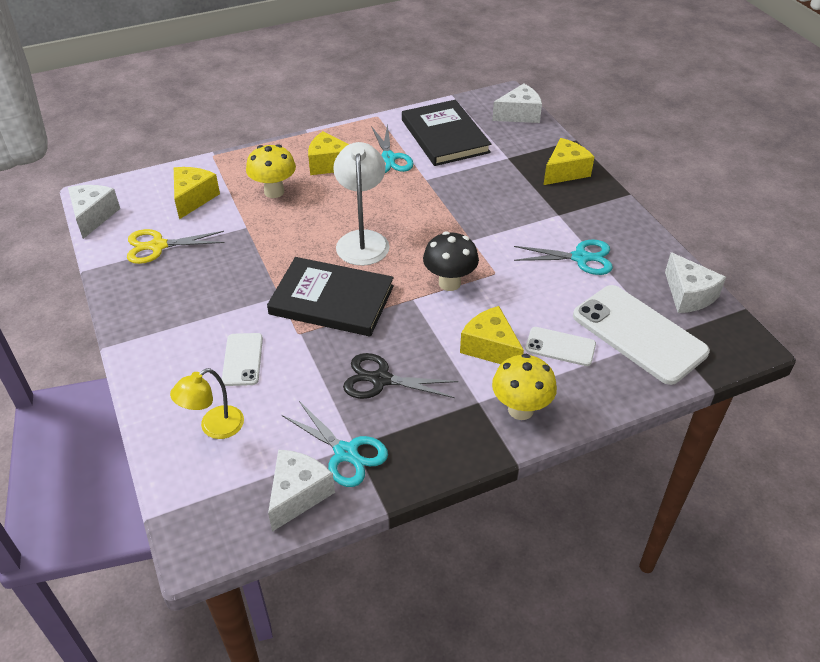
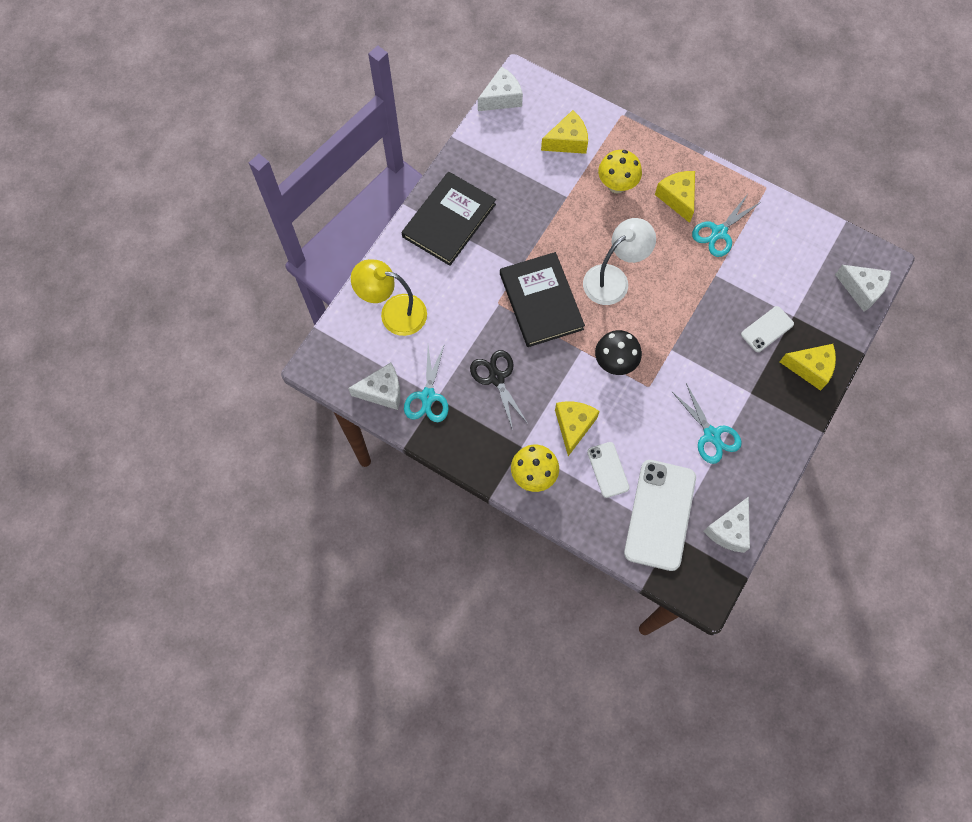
camera: 55 degrees right, 25 degrees up
yellow scissors [127,229,225,264] -> none
yellow lamp [170,368,244,439] -> yellow lamp [351,259,427,336], size x1.54
white phone [222,333,263,386] -> white phone moved to [741,306,794,352]
black book [402,100,491,166] -> black book moved to [402,172,496,266]

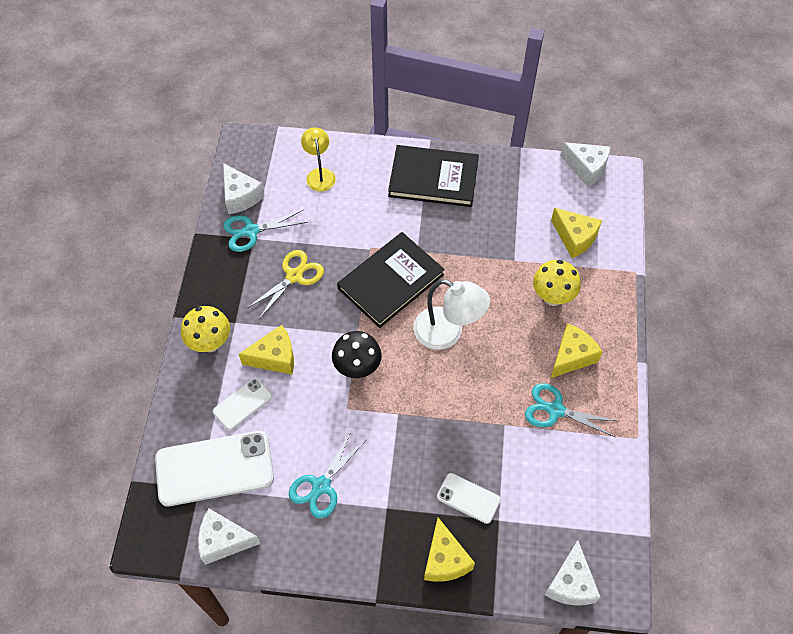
camera: 65 degrees right, 10 degrees down
yellow lamp [351,259,427,336] -> yellow lamp [301,127,336,192], size x0.65
black scissors [470,350,529,430] -> yellow scissors [247,250,324,319]

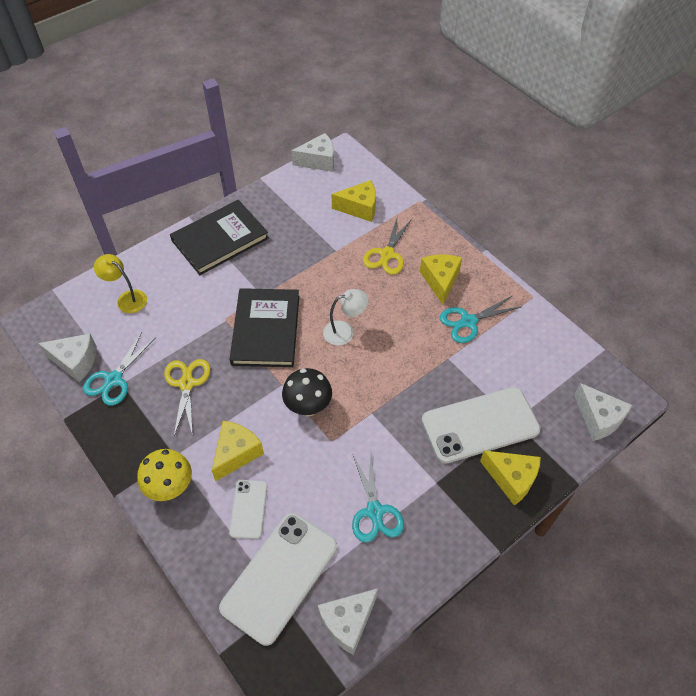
camera: 45 degrees left, 5 degrees down
white lamp [413,279,490,350] -> white lamp [323,289,369,346], size x0.65
white phone [437,473,501,524] -> white phone [422,387,541,464], size x1.95
yellow mushroom [533,260,581,306] -> yellow scissors [363,216,412,275]

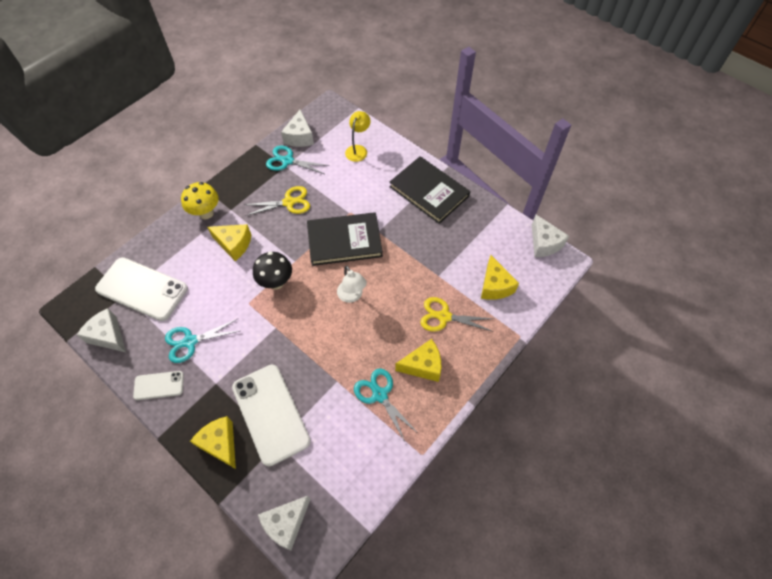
camera: 80 degrees right, 5 degrees up
white phone [229,480,267,539] -> white phone moved to [133,371,184,400]
yellow cheese [480,450,541,506] -> yellow cheese turned 120 degrees clockwise [190,416,236,469]

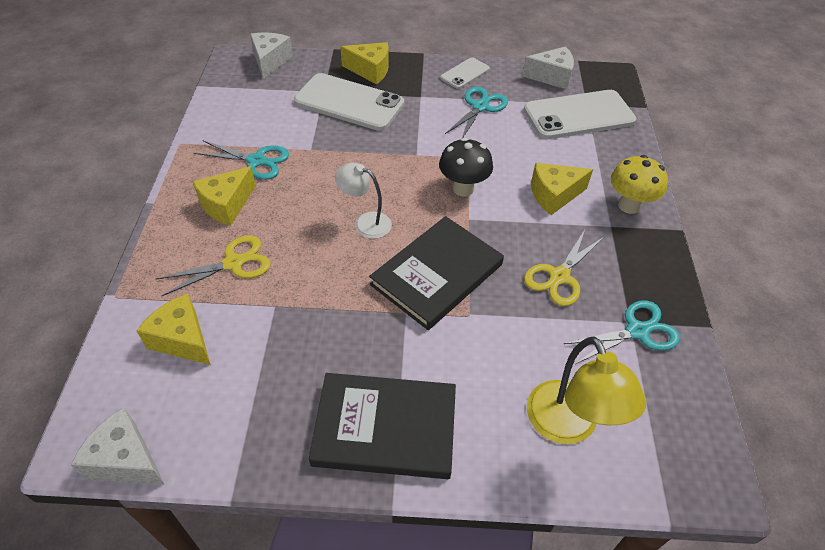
camera: 140 degrees right, 10 degrees down
white cheese [281,110,314,147] -> none
yellow lamp [345,111,371,162] -> yellow lamp [527,337,646,444], size x1.54

